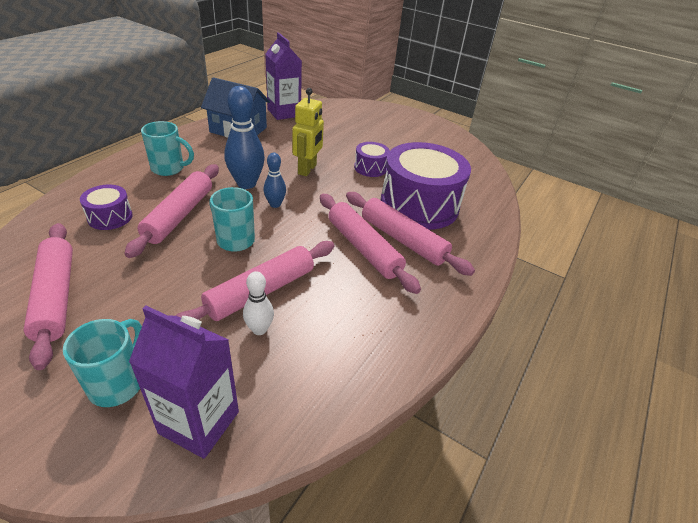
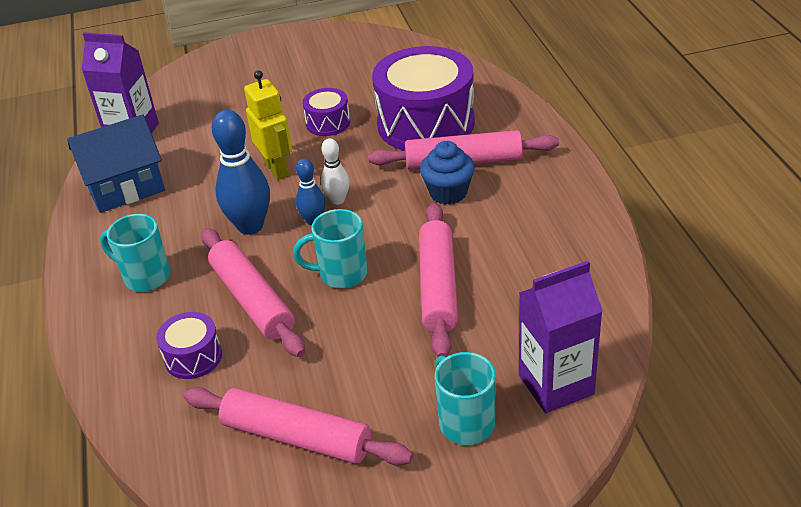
camera: 40 degrees left, 0 degrees up
turquoise mug [141,121,194,176] -> turquoise mug turned 120 degrees counterclockwise [100,214,170,292]
white bowling pin [243,271,274,335] -> white bowling pin moved to [321,138,350,205]
pink rolling pin [320,194,421,294] -> blue cupcake [420,141,475,205]

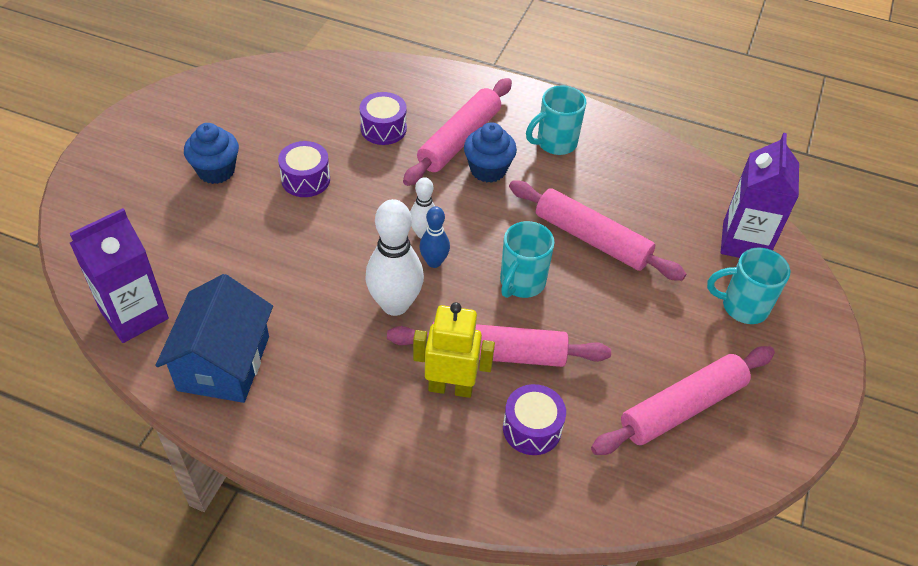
camera: 60 degrees left, 10 degrees up
turquoise mug [100,214,170,292] -> turquoise mug moved to [526,85,586,155]
blue bowling pin [212,110,270,235] -> white bowling pin [365,199,424,316]
yellow robot [244,70,292,180] -> yellow robot moved to [413,302,495,398]
purple drum [372,46,475,151] -> purple drum [359,92,407,145], size x0.46
none -> blue cupcake [184,123,239,184]

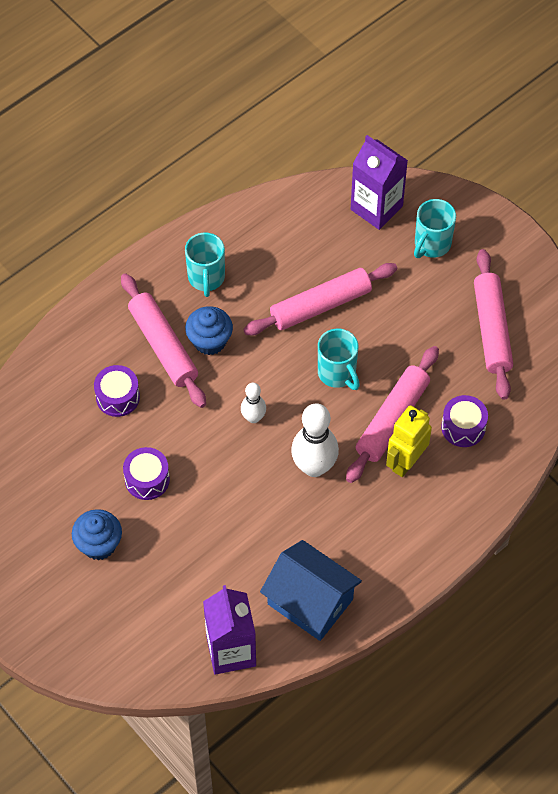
camera: 60 degrees left, 10 degrees up
blue bowling pin [419,206,450,268] -> none

